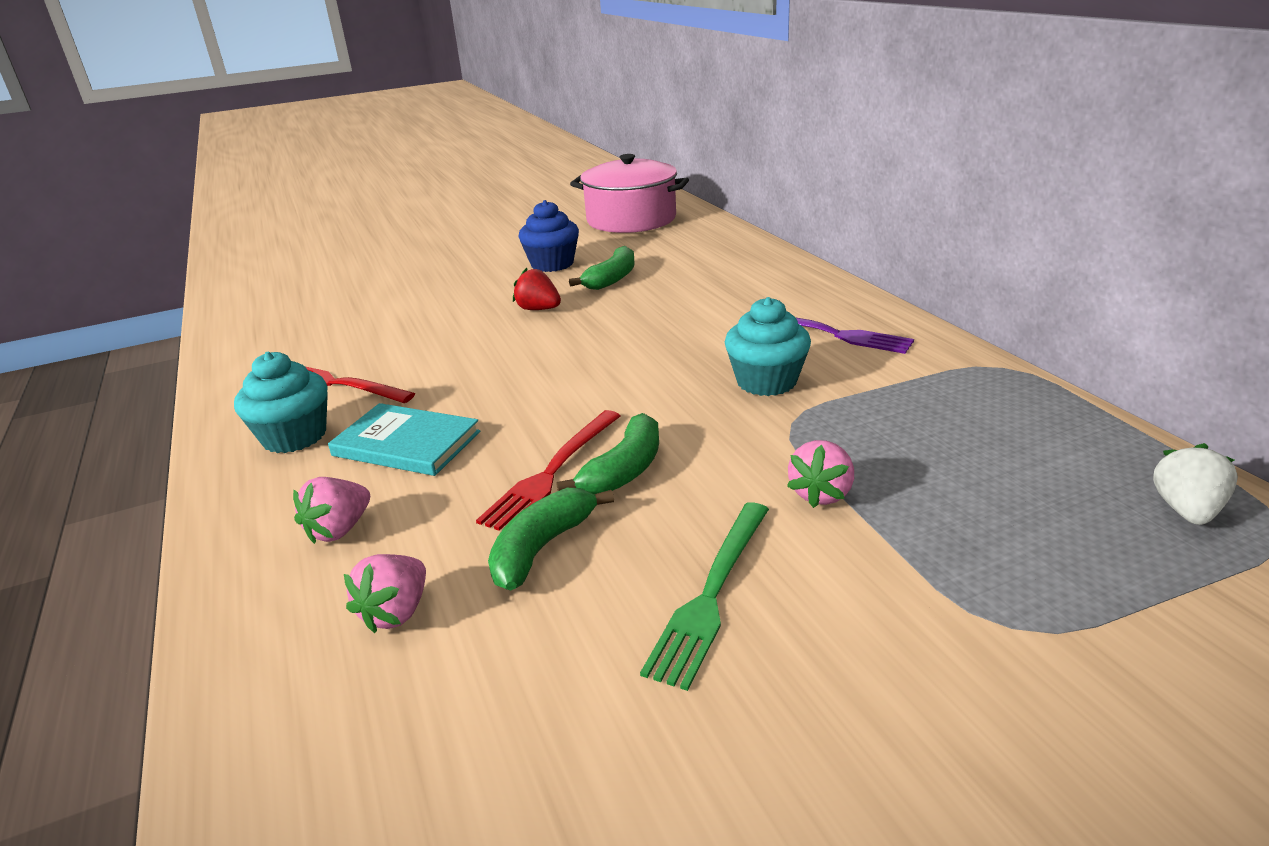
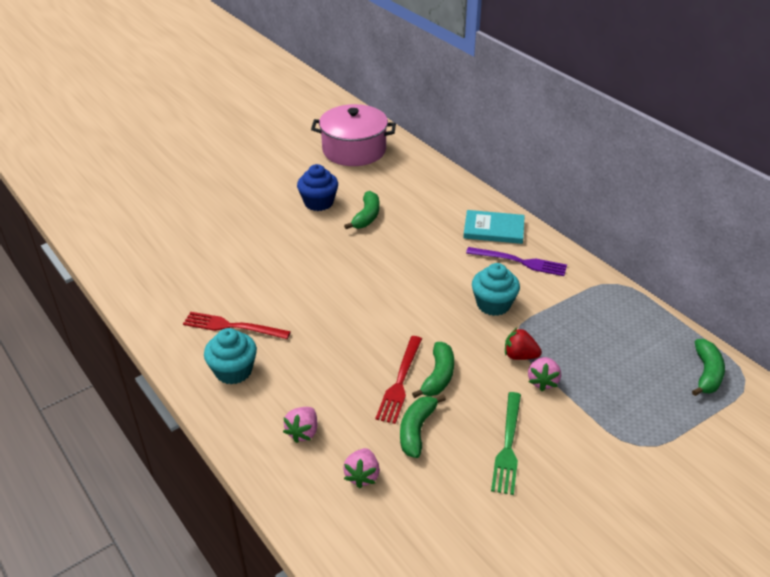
camera: 15 degrees left, 10 degrees up
turquoise book [328,403,480,476] -> turquoise book moved to [463,210,525,244]
red strawberry [513,268,561,310] -> red strawberry moved to [505,328,542,360]
white strawberry [1153,443,1238,525] -> green banana [692,339,725,396]

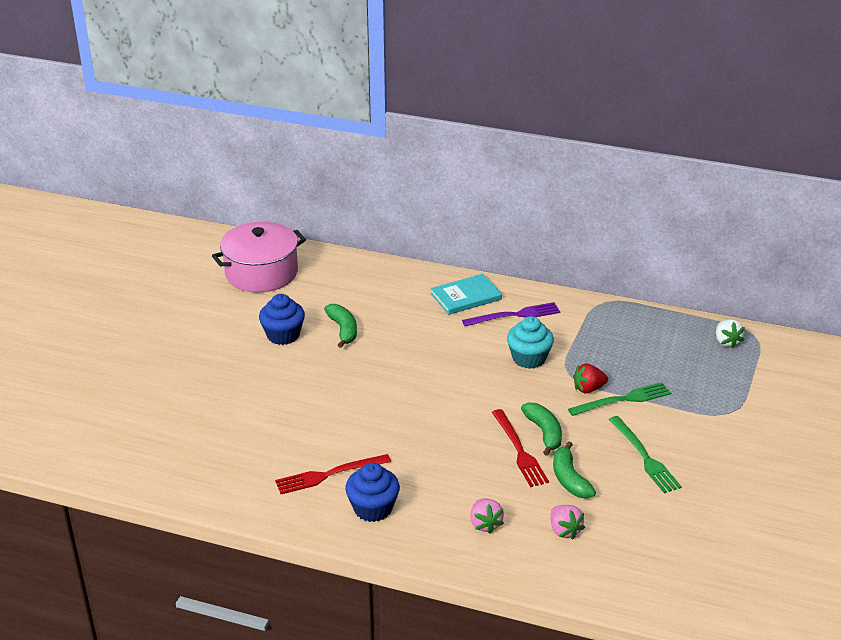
camera: 35 degrees left, 5 degrees down
turquoise cupcake [204,328,257,385] -> blue cupcake [345,463,400,522]
pink strawberry [528,357,561,391] -> green fork [568,382,671,416]
green banana [692,339,725,396] -> white strawberry [716,319,745,349]

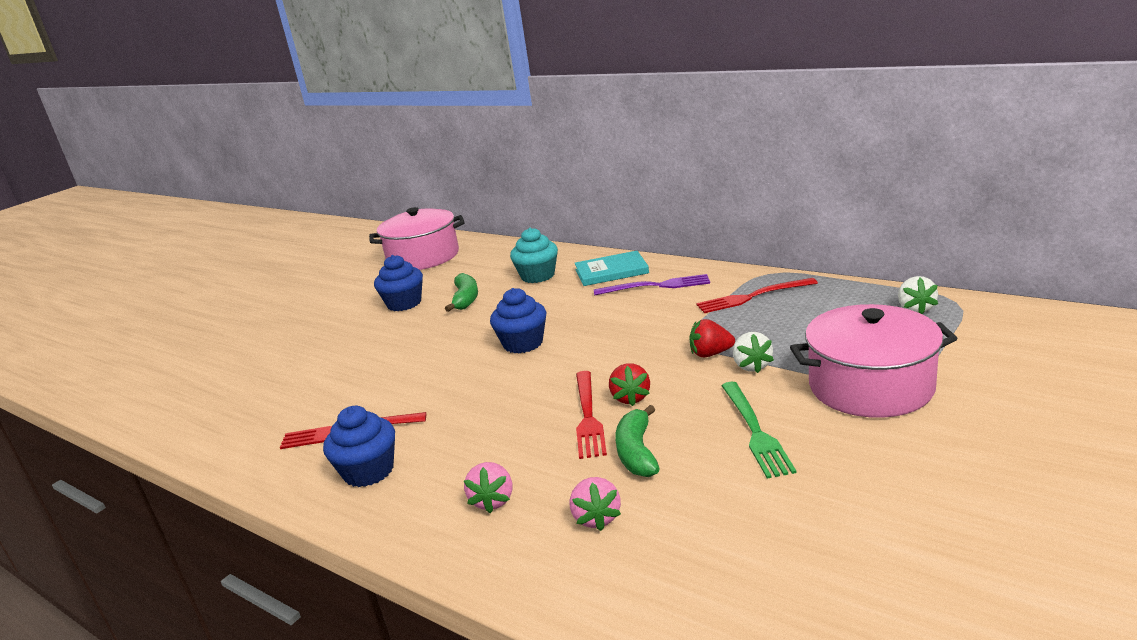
camera: 20 degrees right, 10 degrees down
turquoise cupcake [507,316,554,369] -> turquoise cupcake moved to [510,228,558,283]
green banana [521,402,562,456] -> red strawberry [609,363,650,406]
green fork [568,382,671,416] -> white strawberry [733,332,774,373]
none -> blue cupcake [490,288,546,353]
none -> red fork [696,278,818,313]
none -> pink pot [790,304,957,418]

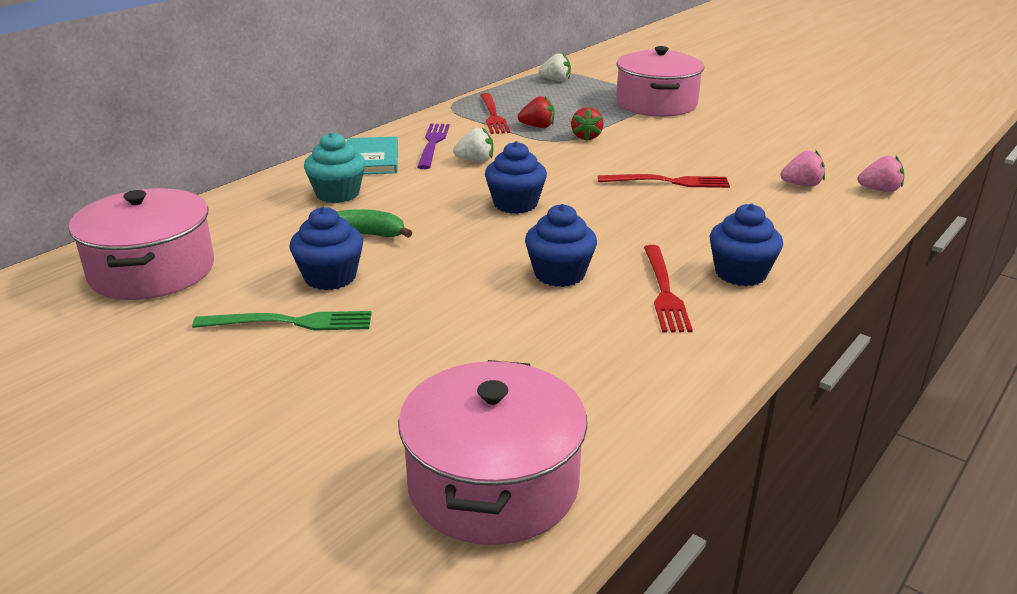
camera: 90 degrees left, 5 degrees up
pink strawberry [464,462,512,513] -> pink strawberry moved to [858,156,904,192]
red strawberry [609,363,650,406] -> red strawberry moved to [518,96,554,128]
green banana [615,405,660,477] -> none
green fork [722,382,797,479] -> green fork moved to [192,311,372,331]
white strawberry [733,332,774,373] -> white strawberry moved to [453,127,493,162]
none -> pink pot [398,360,587,545]
none -> blue cupcake [525,204,597,287]

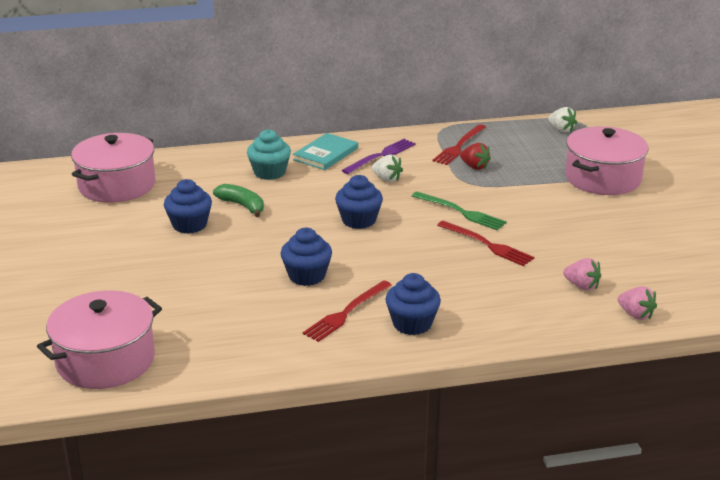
camera: 40 degrees right, 0 degrees up
green fork [192,311,372,331] -> green fork moved to [412,192,507,230]
red strawberry [571,107,604,141] -> none

